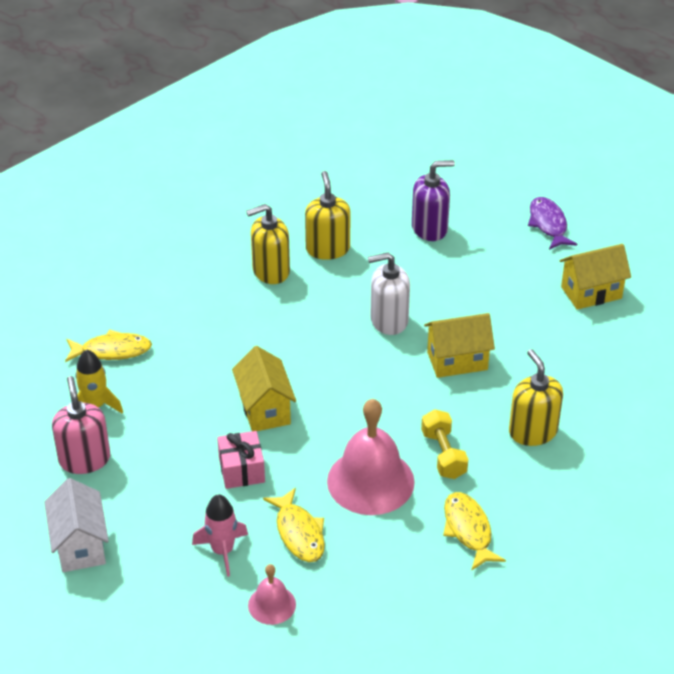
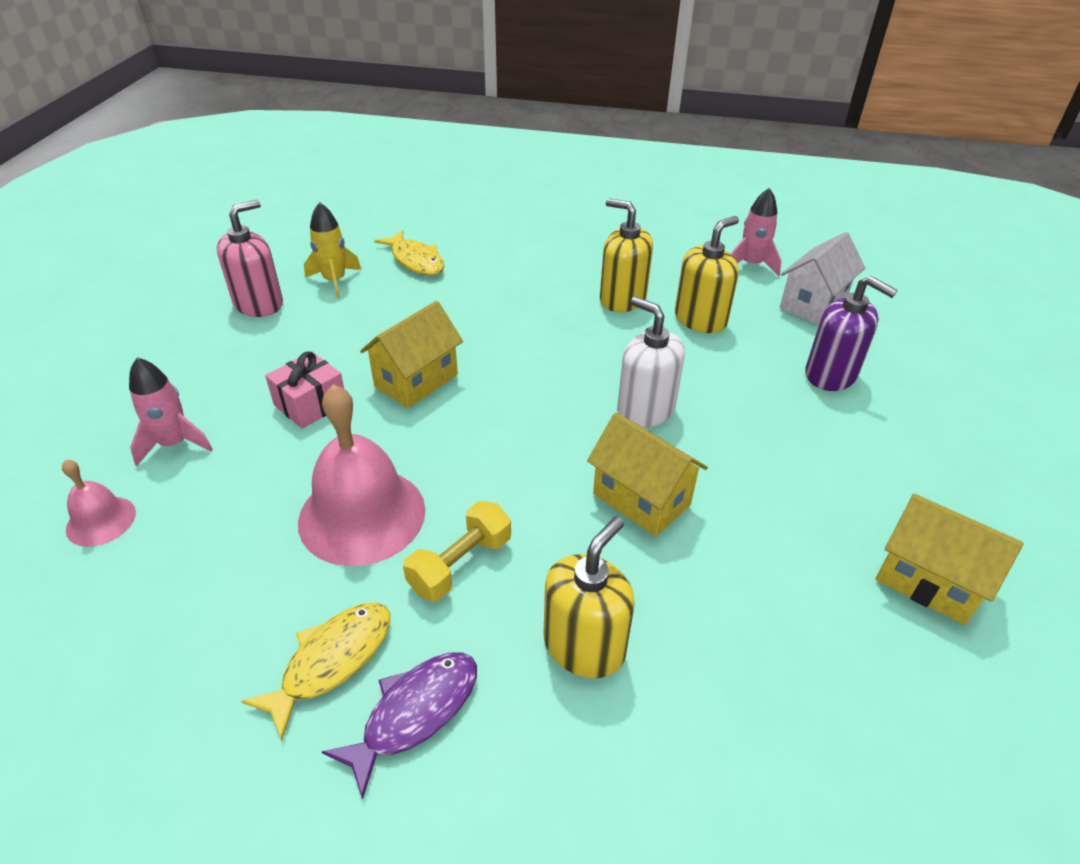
camera: 55 degrees right, 0 degrees up
white house [45,478,109,572] -> white house moved to [780,232,865,325]
yellow fish [263,488,325,562] -> none
purple fish [528,197,577,250] -> purple fish moved to [322,652,477,800]
none -> pink rocket [731,188,782,276]

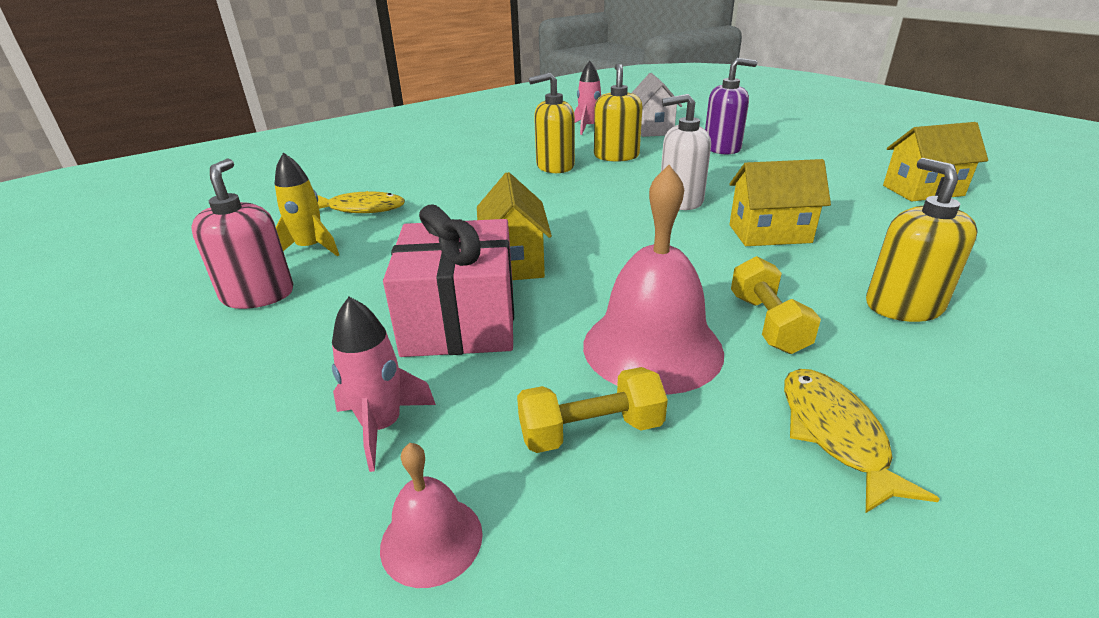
camera: 45 degrees left, 10 degrees down
pink gift [265,351,344,429] -> pink gift [383,205,514,357], size x1.79
purple fish [322,652,477,800] -> none
none -> yellow dumbbell [517,367,668,453]

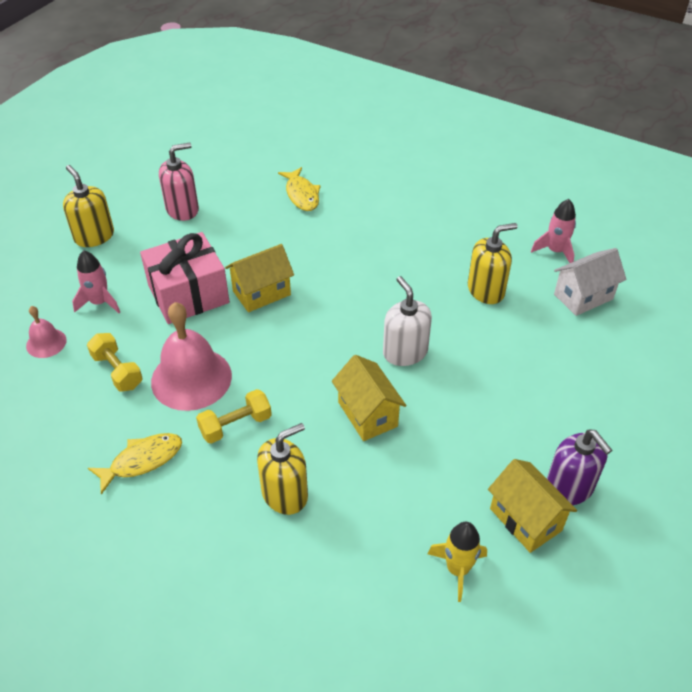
camera: 65 degrees right, 15 degrees up
yellow rocket [275,152,339,256] -> yellow rocket moved to [428,522,487,602]
yellow soap dispenser [529,73,575,173] -> yellow soap dispenser moved to [63,165,114,247]
purple soap dispenser [705,58,757,155] -> purple soap dispenser moved to [547,429,612,505]

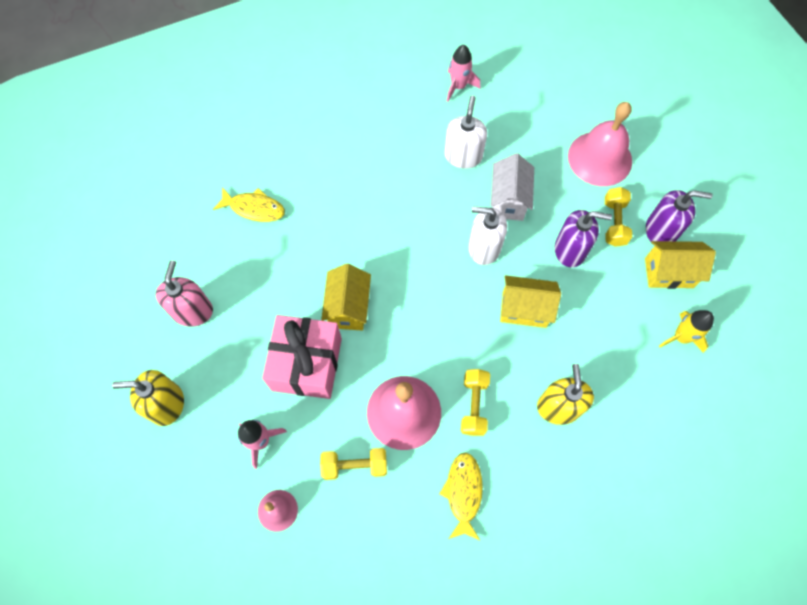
camera: 55 degrees left, 20 degrees up
yellow soap dispenser [468,223,517,304] -> white soap dispenser [445,96,487,169]
white house [554,248,627,316] -> white house moved to [491,153,534,221]
none -> purple soap dispenser [555,210,612,267]
none -> pink bell [568,102,632,186]
none -> yellow dumbbell [605,187,632,247]

